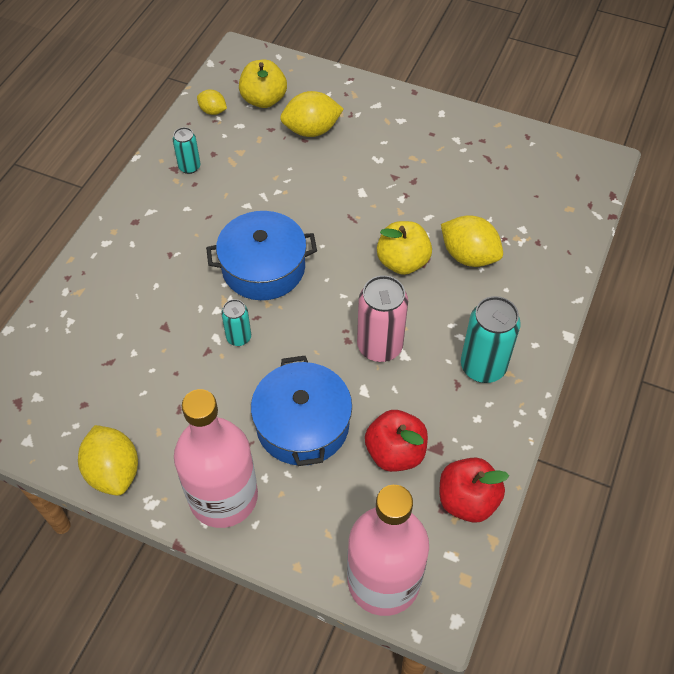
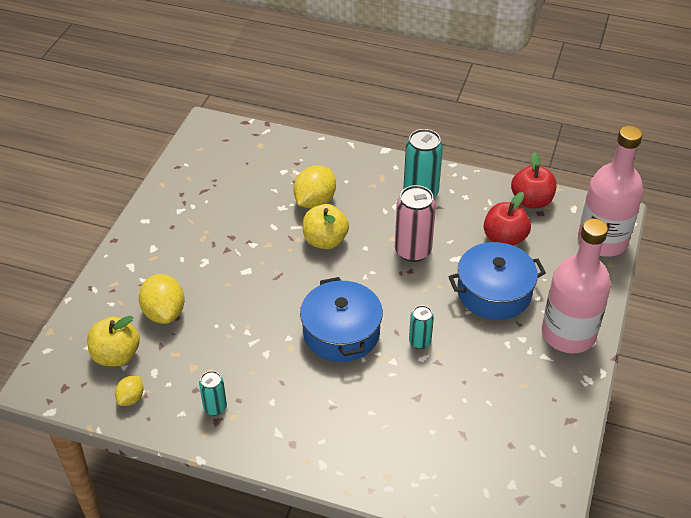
camera: 95 degrees left, 10 degrees down
yellow lemon [78,425,138,496] -> none

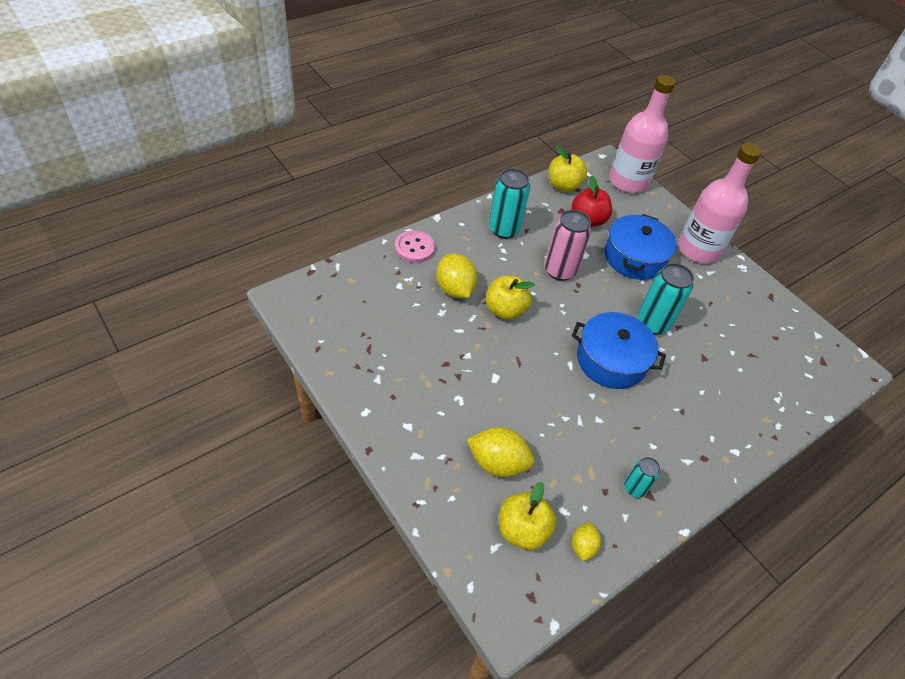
camera: 60 degrees left, 5 degrees up
yellow lemon [115,376,144,406] -> yellow lemon turned 45 degrees clockwise [572,522,601,561]
turquoise can [409,305,434,349] -> turquoise can [637,263,694,335], size x1.80
red apple [511,152,557,208] -> yellow apple [549,146,587,192]
none -> pink button [395,230,435,263]

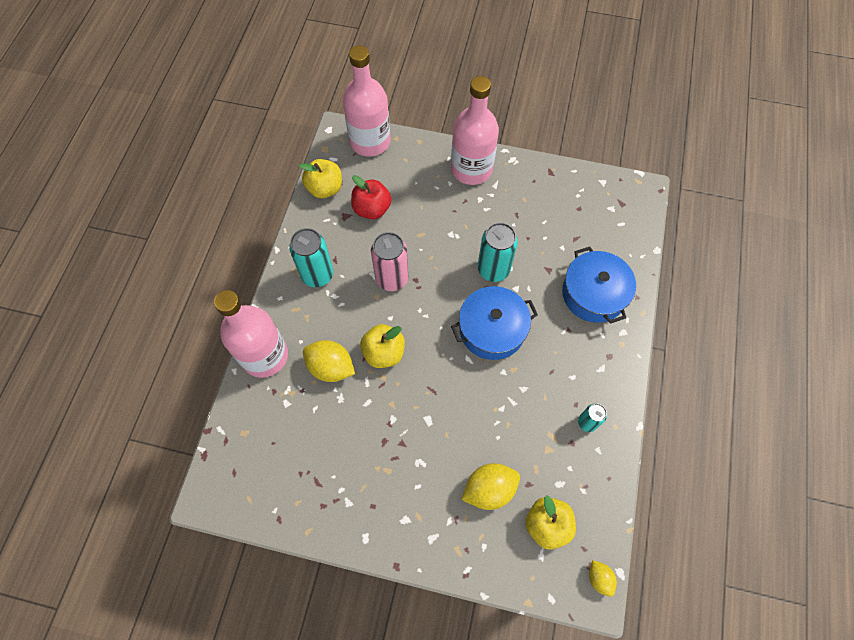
camera: 35 degrees left, 15 degrees up
pink button [395,230,435,263] -> pink bottle [214,290,288,378]
yellow lemon [572,522,601,561] -> yellow lemon moved to [589,560,617,597]
blue pot [604,214,677,280] -> blue pot moved to [562,247,636,324]

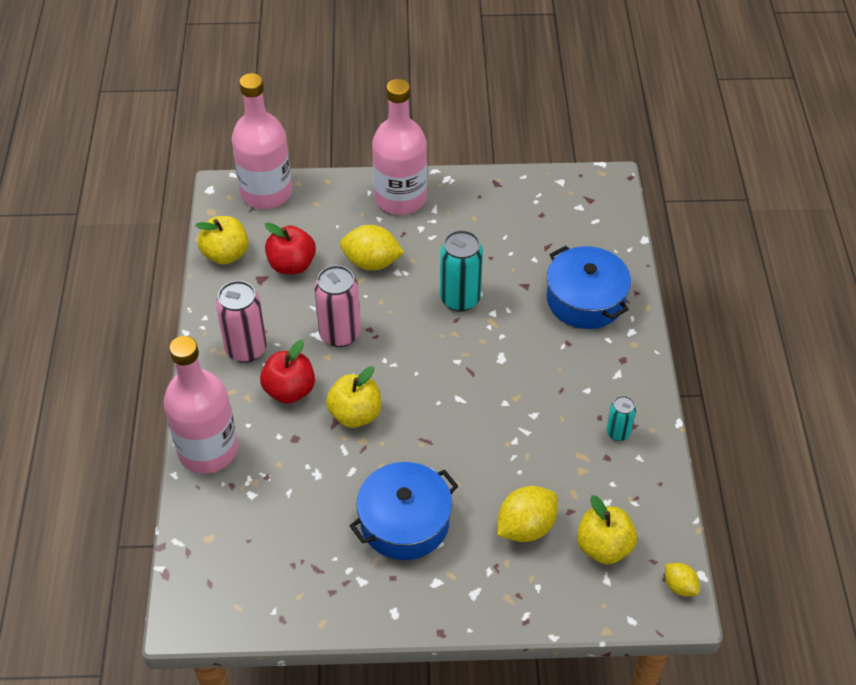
camera: 15 degrees left, 15 degrees down
turquoise can [289,228,333,287] -> pink can [216,281,267,363]
yellow lemon [303,340,355,382] -> yellow lemon moved to [340,225,405,271]
blue pot [451,286,538,360] -> blue pot moved to [350,462,458,560]
none -> red apple [260,340,315,404]

